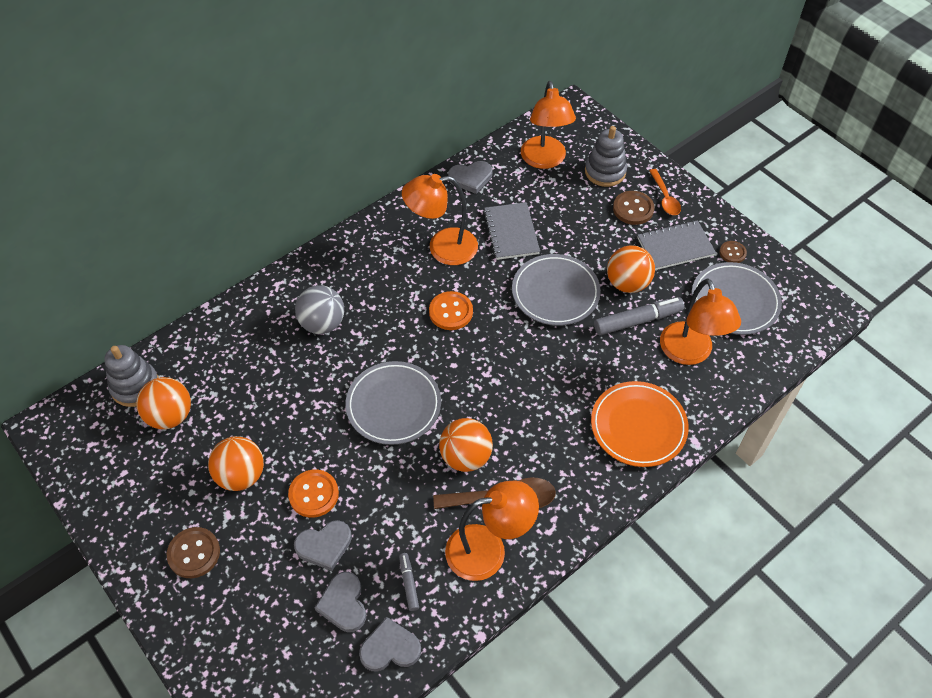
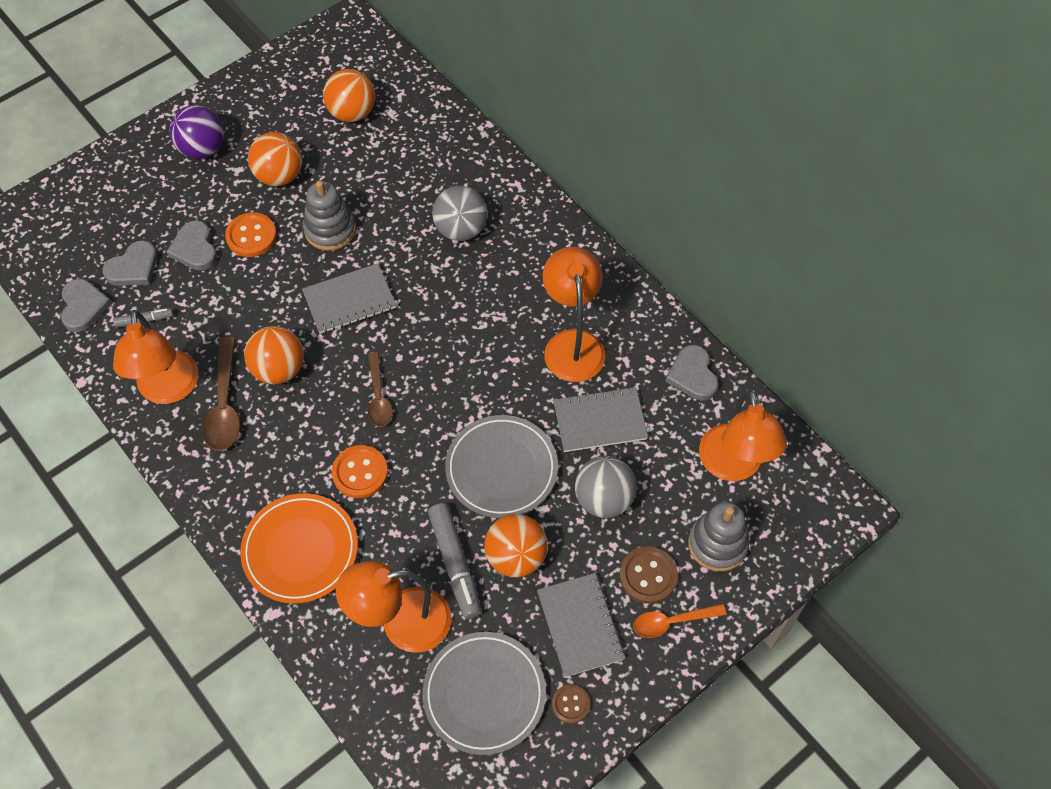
camera: 90 degrees right, 5 degrees up
grey stacking toy [104,345,159,407] -> grey stacking toy moved to [303,180,356,251]
brown button [167,527,220,578] -> purple ball [169,105,224,159]
grey heart [314,572,366,632] -> grey heart turned 150 degrees clockwise [103,240,157,286]
grey plate [345,361,441,445] -> grey notebook [302,263,396,334]
orange button [429,291,473,330] -> orange button moved to [332,445,388,498]
orange lamp [521,81,576,169] -> orange lamp turned 90 degrees counterclockwise [699,390,787,481]
none -> brown spoon [368,352,393,427]
none -> grey ball [575,456,637,518]

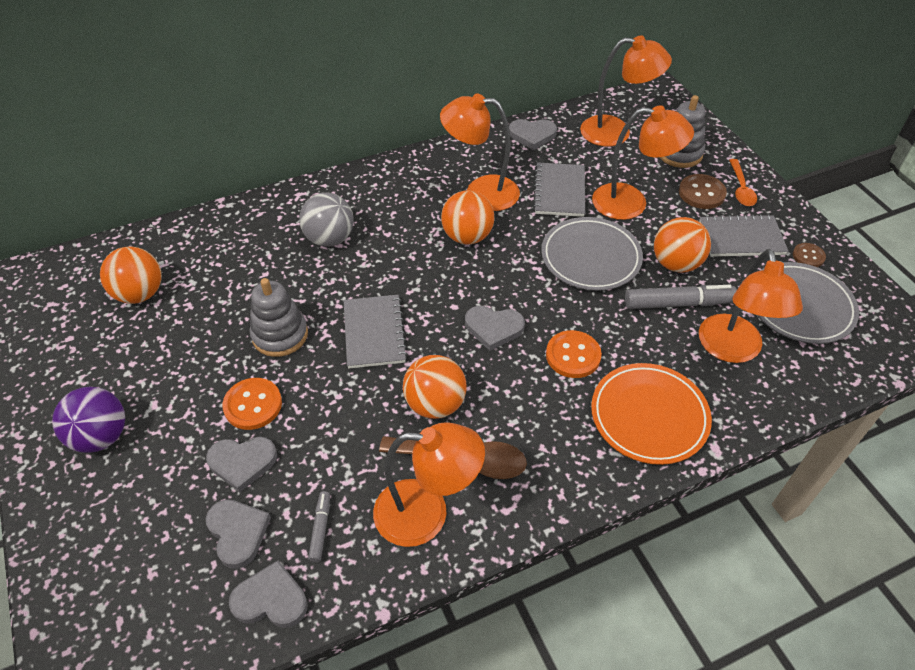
camera: 75 degrees left, 10 degrees down
orange ball [248,132,302,186] -> orange ball moved to [441,190,494,244]
brown spoon [368,352,393,427] -> grey heart [465,306,525,351]
grey ball [575,456,637,518] -> orange lamp [592,105,694,220]

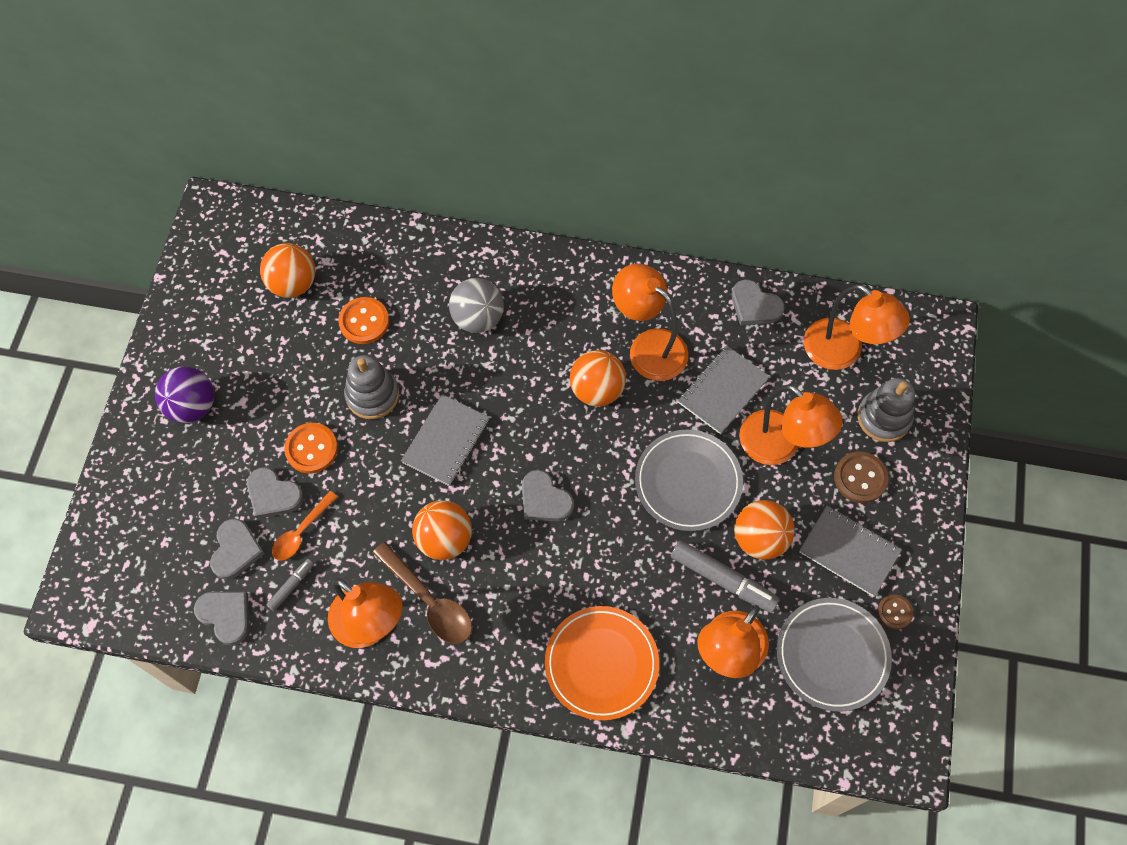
camera: 35 degrees right, 15 degrees up
orange button [546,330,602,378] -> orange button moved to [338,297,389,344]
orange spoon [729,159,757,206] -> orange spoon moved to [272,491,338,560]

